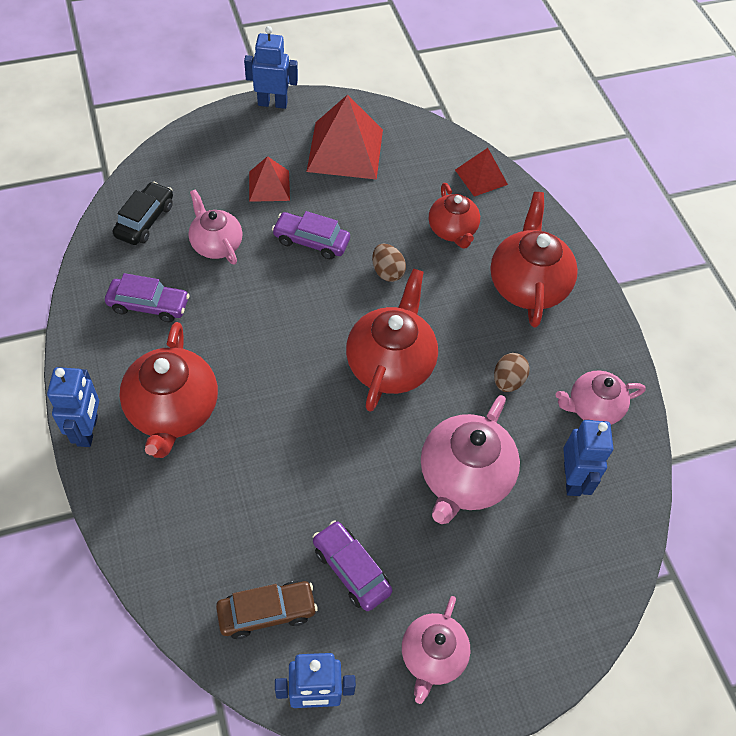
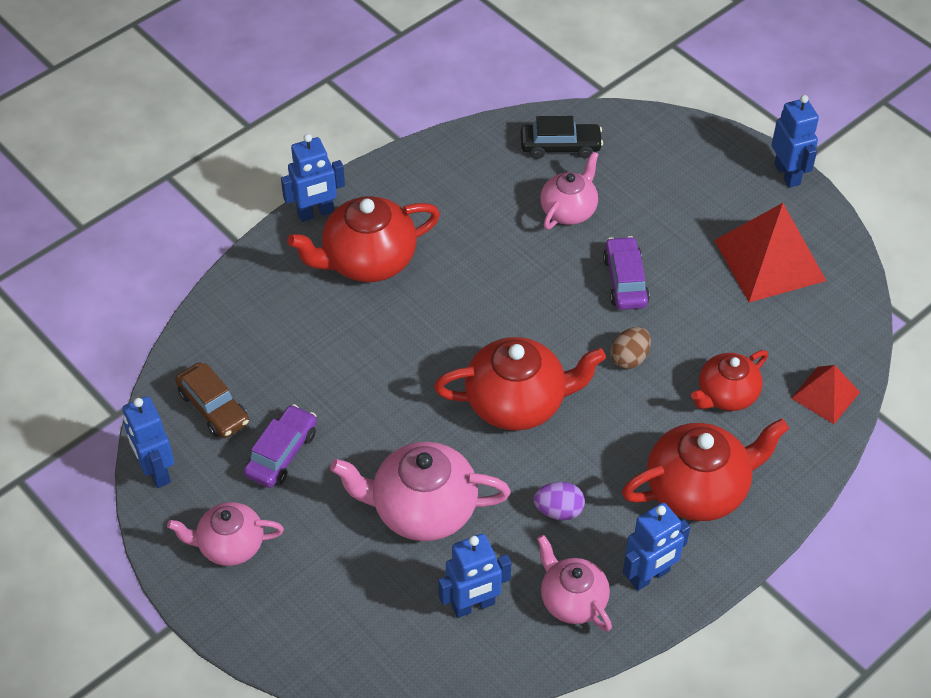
camera: 70 degrees right, 5 degrees down
purple car [105,273,190,322] -> none
red pyramid [249,156,290,202] -> none
brown egg [494,353,530,392] -> purple egg [533,482,585,520]
none -> blue robot [623,503,690,591]

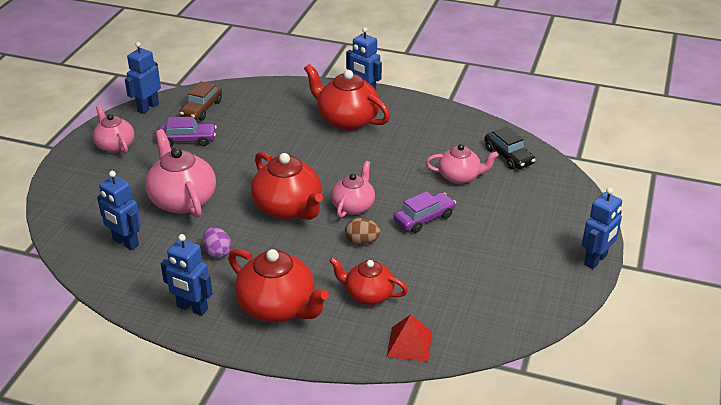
camera: 60 degrees right, 15 degrees down
pink teapot [537,535,612,632] -> pink teapot moved to [331,161,375,218]
red pyramid [714,203,826,302] -> none

